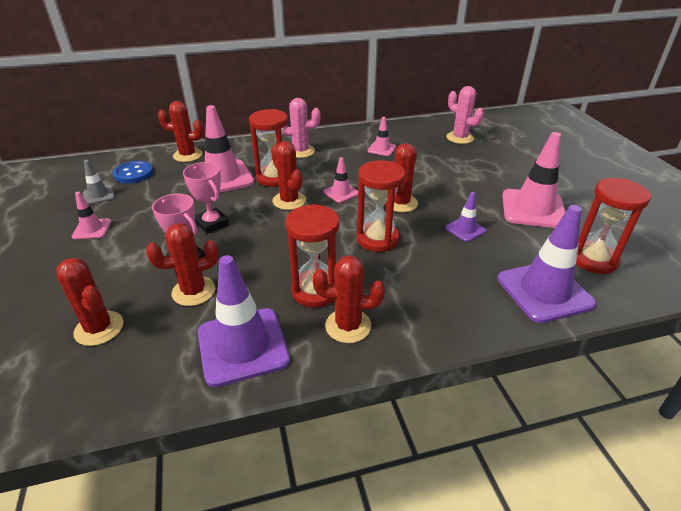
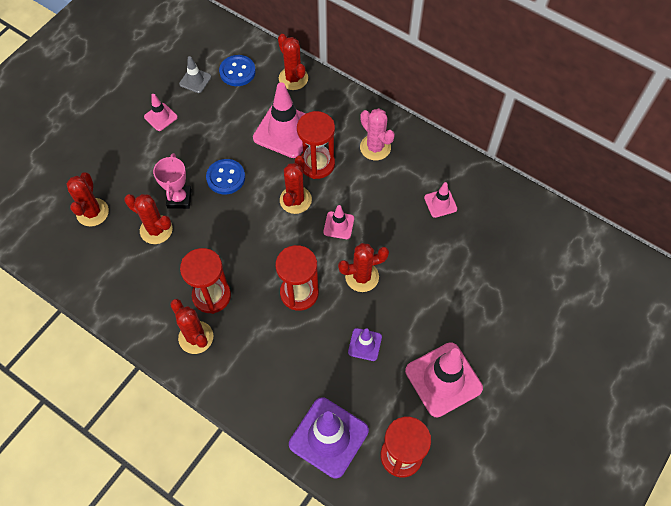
camera: 50 degrees right, 25 degrees up
pink trophy [183,162,229,234] -> blue button [206,159,245,194]
purple traffic cone [198,255,290,387] -> none
pink cactus [447,86,484,144] -> none

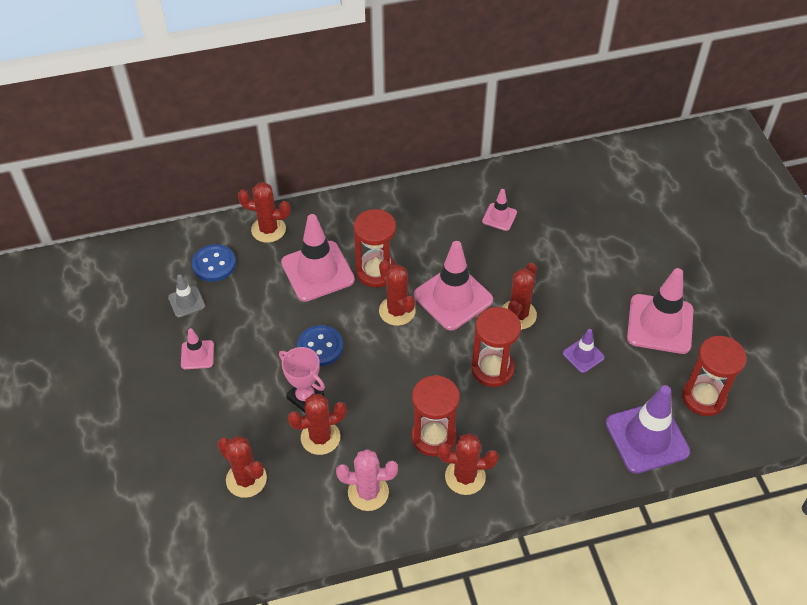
camera: 50 degrees left, 10 degrees down
pink traffic cone [323,205,354,239] -> pink traffic cone [414,241,493,330], size x2.00
pink cactus [360,108,395,160] -> pink cactus moved to [336,449,398,511]

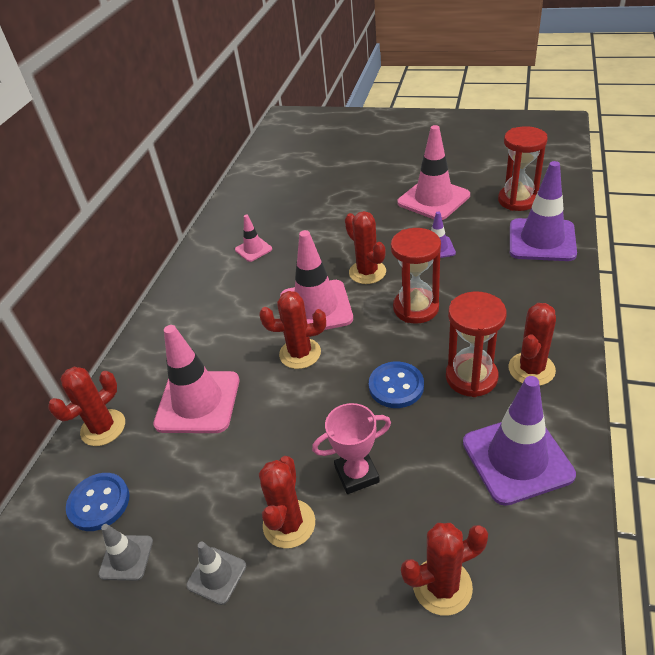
camera: 55 degrees left, 10 degrees down
pink traffic cone [181,328,214,369] -> grey traffic cone [186,542,246,605]
red cactus [288,394,347,455] -> red cactus moved to [259,456,315,548]
blue button [297,325,343,366] -> blue button moved to [369,362,424,408]
pink cactus [336,449,398,511] -> purple traffic cone [463,376,576,506]
red hourglass [354,209,396,287] -> none

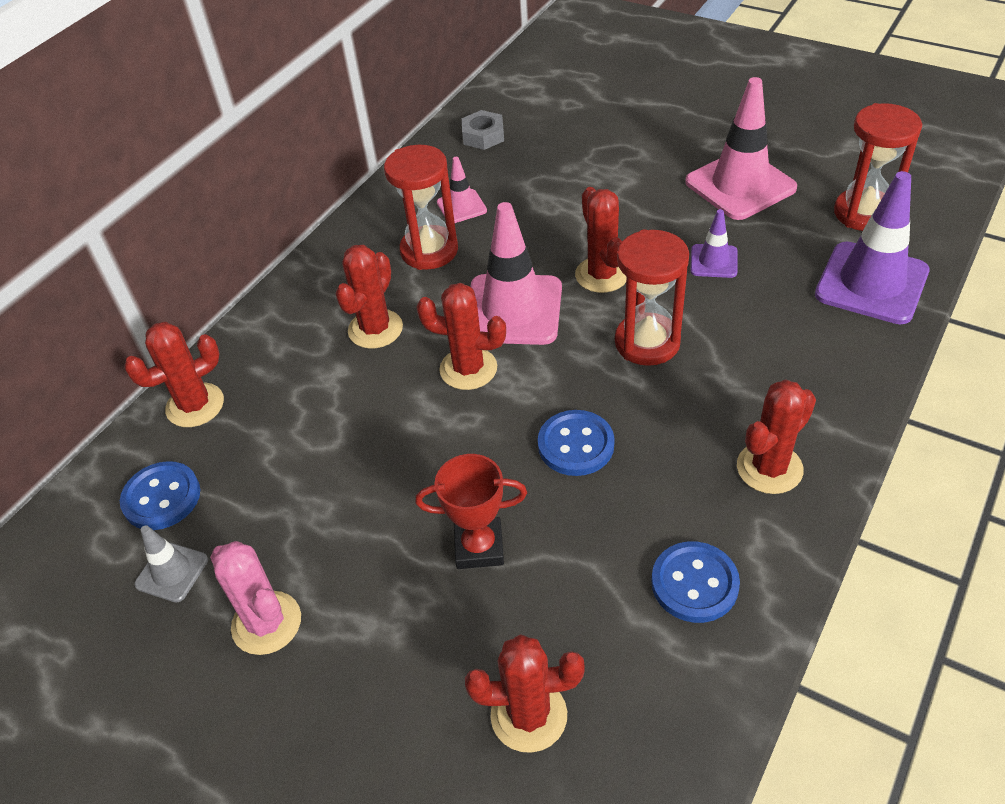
camera: 15 degrees right, 5 degrees up
pink traffic cone [153,325,239,433] -> none
grey traffic cone [186,542,246,605] -> pink cactus [210,541,301,655]
red cactus [259,456,315,548] -> red cactus moved to [335,245,403,349]
pink trophy [312,403,391,494] -> red trophy [415,454,527,569]
red hourglass [446,291,507,397] -> red hourglass moved to [384,145,458,270]
purple traffic cone [463,376,576,506] -> blue button [651,541,740,623]
none -> grey nut [462,110,504,150]

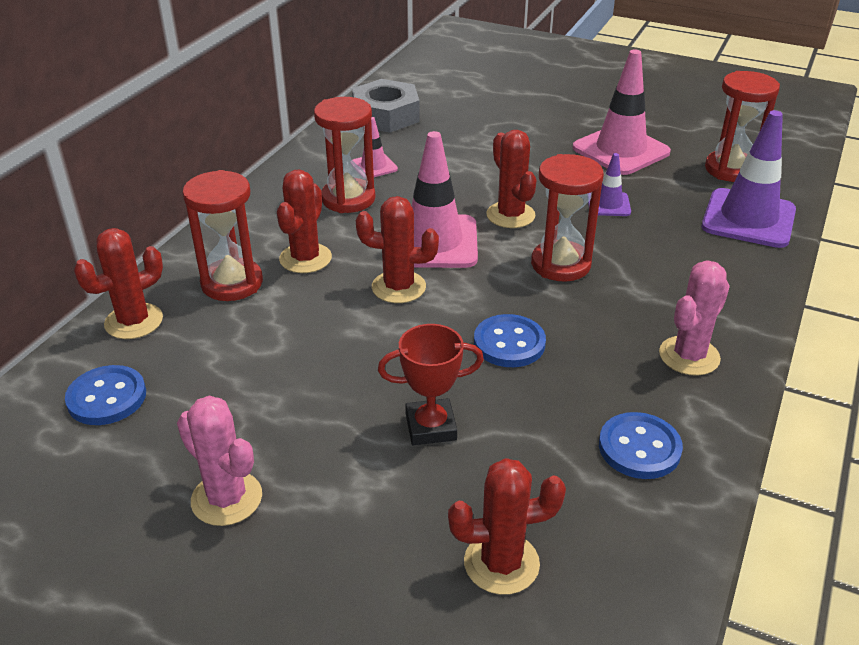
camera: 10 degrees left, 10 degrees down
grey traffic cone [134,525,208,603] -> none
grey nut [462,110,504,150] -> grey nut [352,79,420,133], size x1.71
red cactus [737,379,816,494] -> pink cactus [659,260,730,376]
none -> red hourglass [183,170,263,301]

